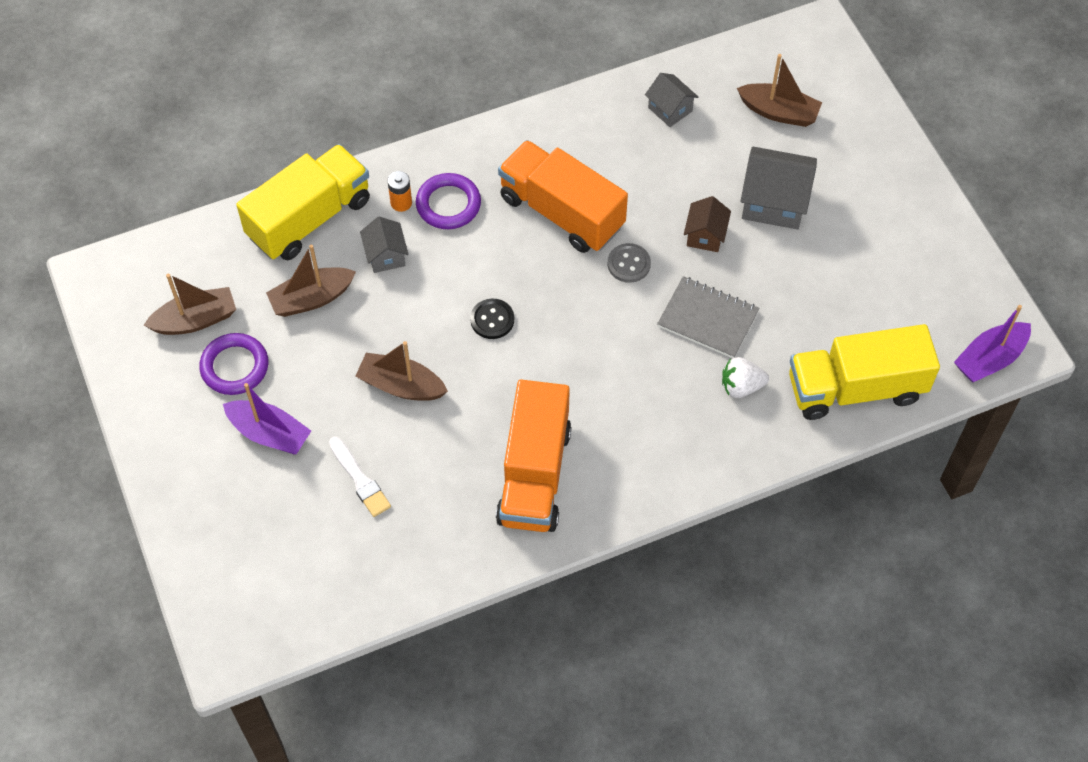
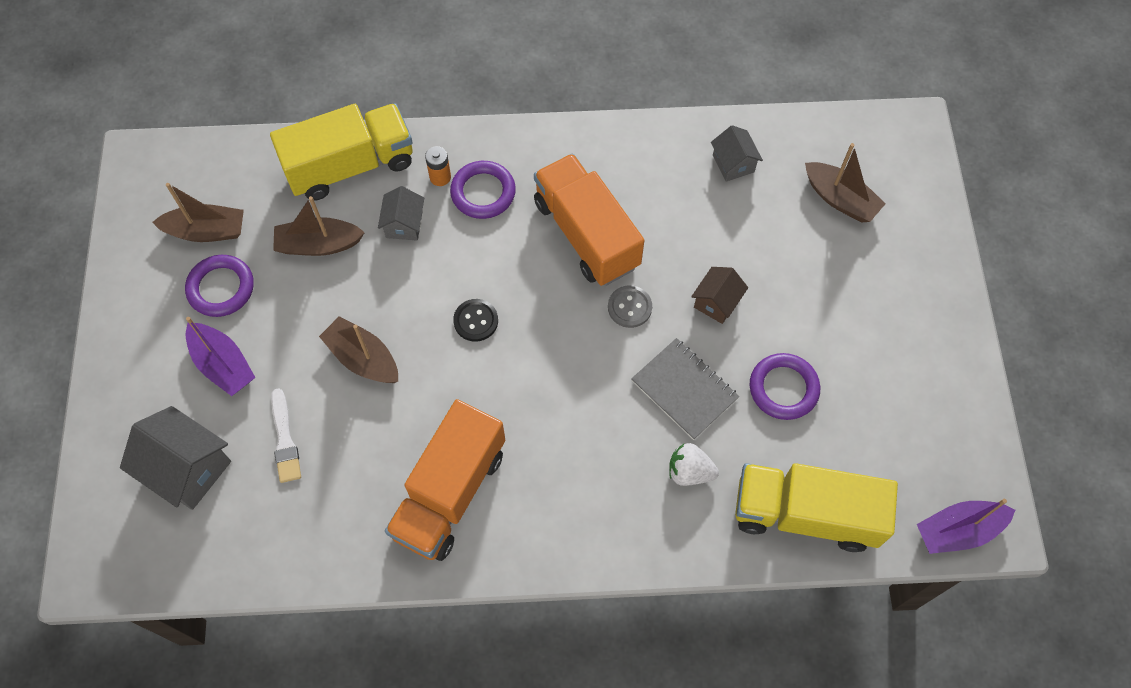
camera: 20 degrees right, 5 degrees up
grey house [740,147,817,229] -> grey house moved to [120,406,231,510]
none -> purple ring [750,353,820,420]

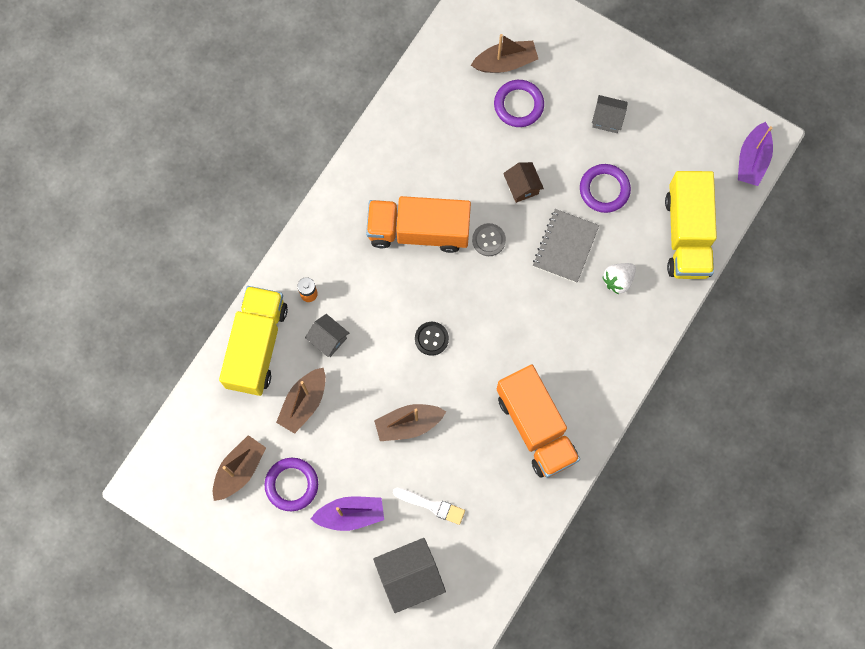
camera: 55 degrees left, 10 degrees up
purple ring [450,161,516,219] -> purple ring moved to [494,80,544,127]
grey notebook [631,338,739,440] -> grey notebook turned 60 degrees counterclockwise [533,209,599,283]
grey house [711,125,763,182] -> grey house moved to [592,95,628,133]
yellow truck [735,463,898,552] -> yellow truck turned 45 degrees counterclockwise [665,171,717,279]

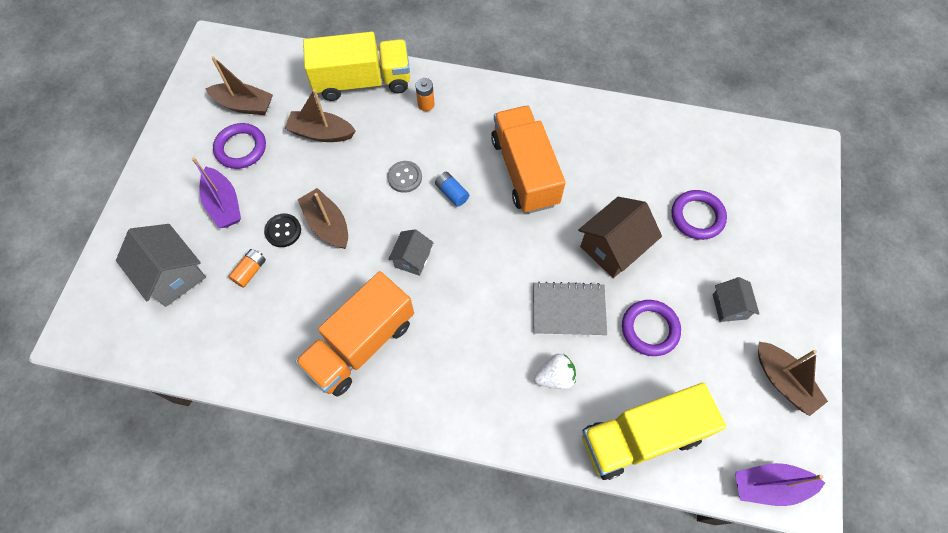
camera: 70 degrees right, 10 degrees down
grey house [305,314,349,357] -> grey house moved to [388,229,434,276]
white brush [393,488,465,525] -> orange battery [228,249,266,288]
black button [415,322,449,356] -> black button moved to [264,214,301,247]
brown boat [471,34,538,73] -> brown boat moved to [758,342,828,416]
grey button [472,223,506,256] -> grey button moved to [387,161,422,193]
brown house [503,162,544,203] -> brown house [578,197,662,278], size x1.70
white strawberry [602,263,636,294] -> white strawberry turned 135 degrees clockwise [534,354,576,389]
none -> blue battery [435,172,469,207]

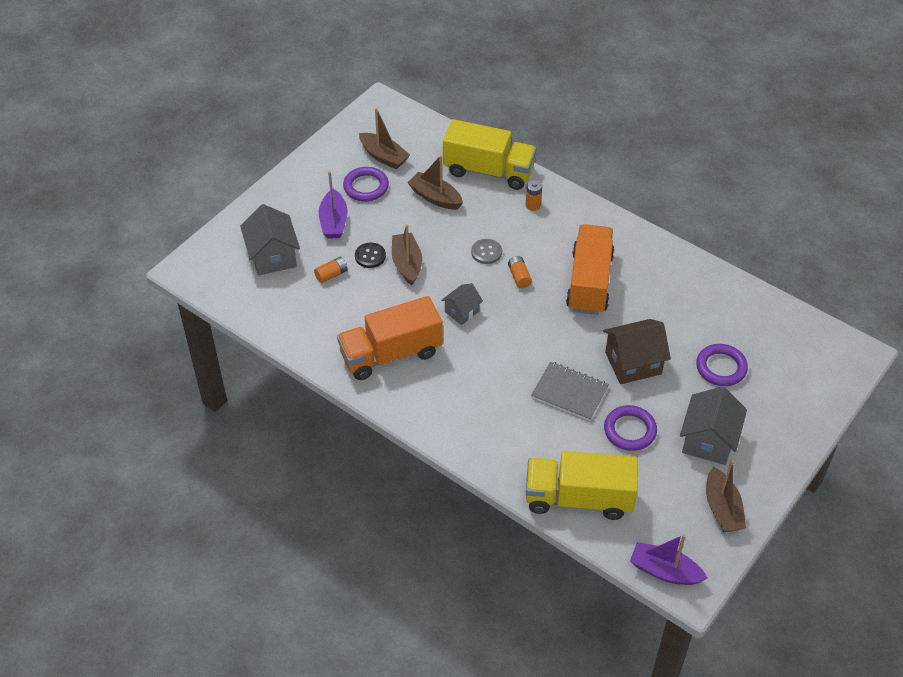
camera: 25 degrees right, 15 degrees down
blue battery [435,172,469,207] -> orange battery [508,256,532,288]
white strawberry [534,354,576,389] -> none
grey house [712,277,759,322] -> grey house [680,386,747,465], size x1.70

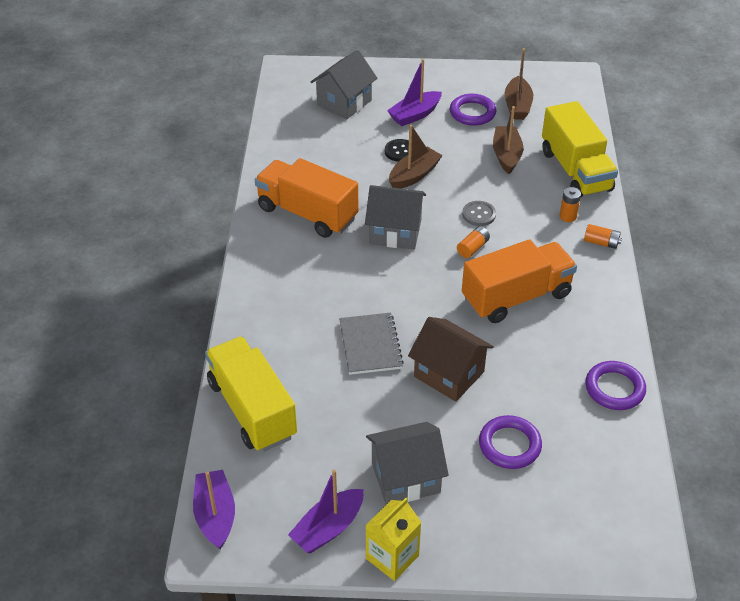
camera: 55 degrees right, 5 degrees down
orange battery [314,257,348,283] -> orange battery moved to [584,224,622,249]
grey house [441,283,483,325] -> grey house [365,185,426,250], size x1.70
purple ring [604,405,657,451] -> purple ring moved to [585,361,646,410]
brown boat [706,460,746,532] -> purple boat [288,470,364,554]
none -> yellow carton [365,498,422,581]

